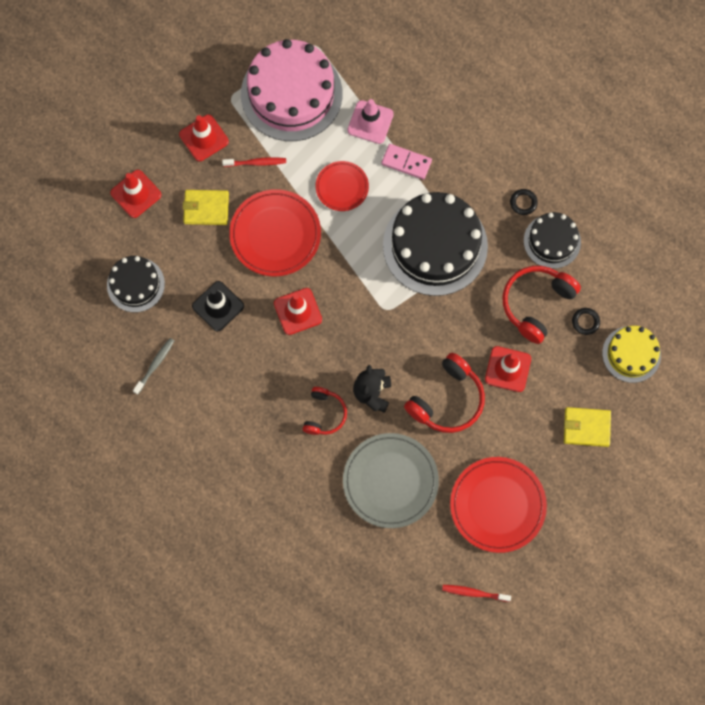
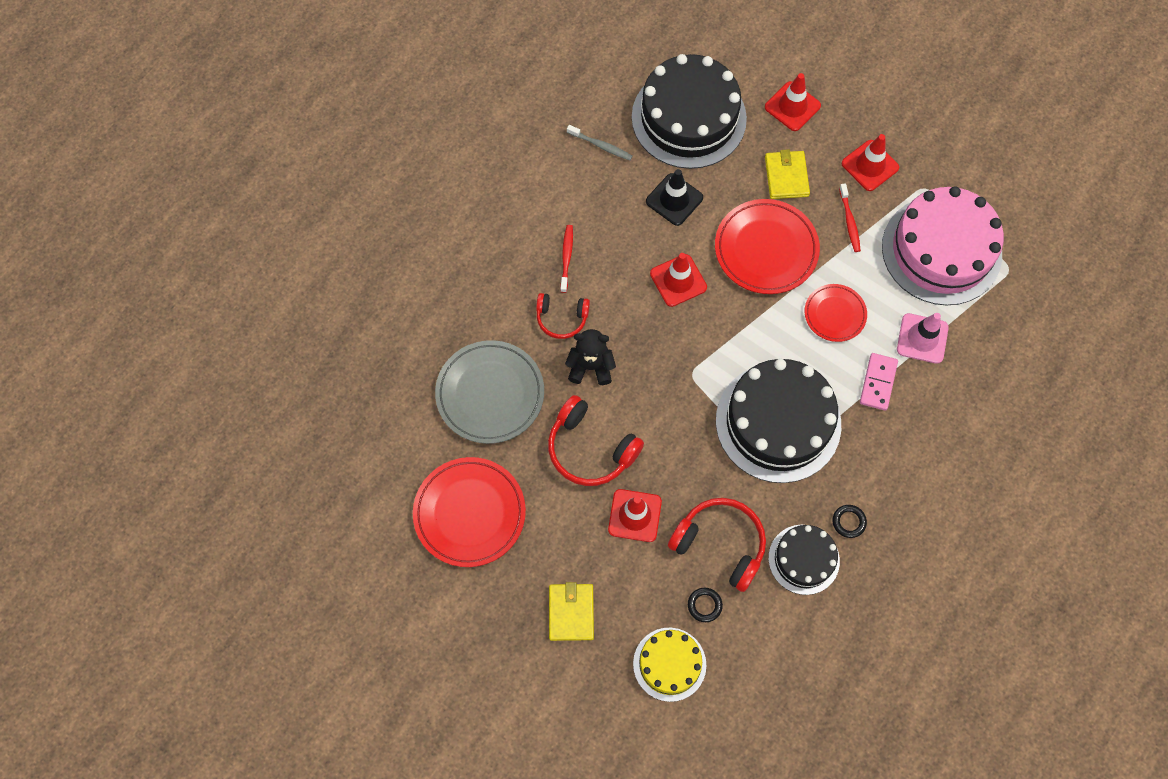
camera: 85 degrees right, 5 degrees down
black cake [107,256,165,312] -> black cake [632,54,747,169], size x1.83
red toothbrush [442,585,511,602] -> red toothbrush moved to [560,225,573,293]

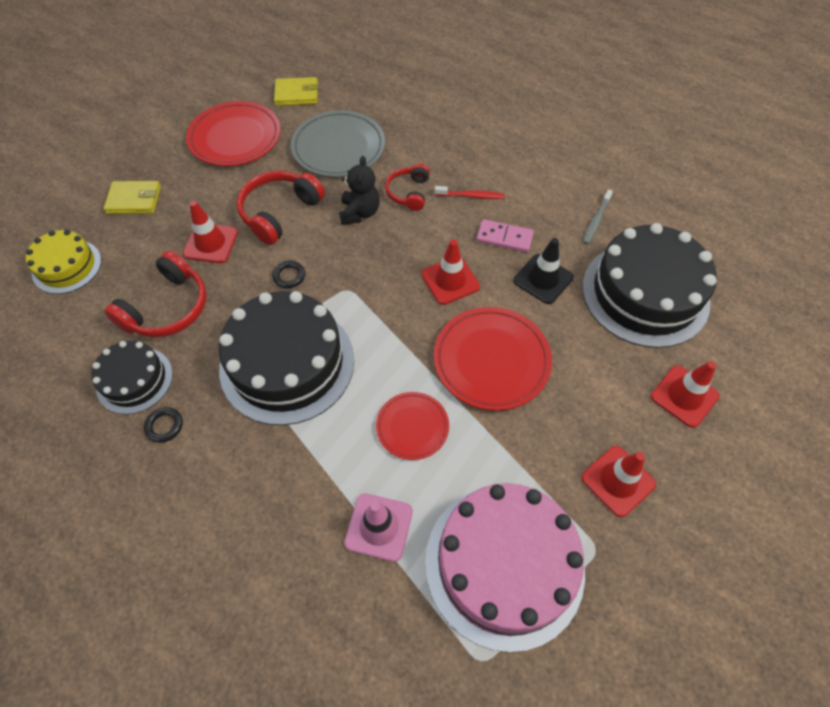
camera: 90 degrees right, 10 degrees down
black ring [688,588,723,622] -> black ring moved to [272,261,305,288]
yellow wallet [765,149,810,199] -> yellow wallet moved to [274,77,318,106]
red toothbrush [839,183,861,252] -> none
pink domino [860,353,898,411] -> pink domino moved to [477,219,534,253]

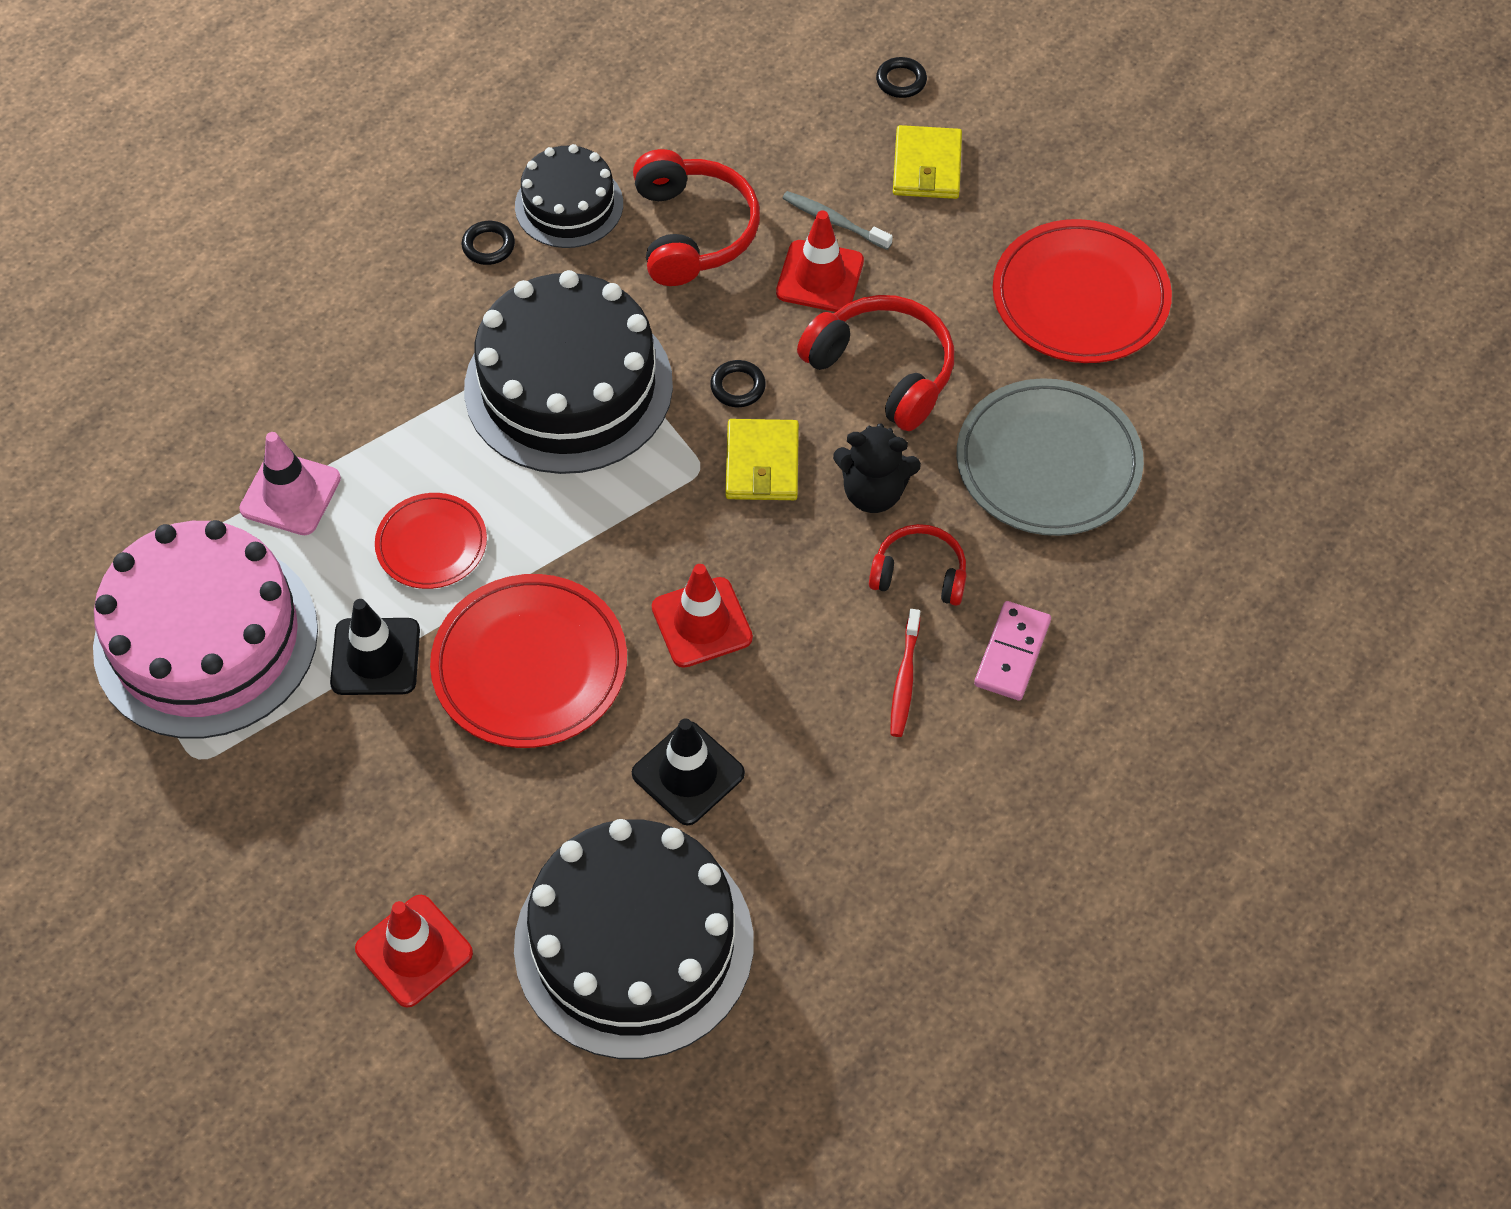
camera: 95 degrees right, 0 degrees up
yellow cake [26,230,101,294] -> none
red headphones [104,251,207,337] -> red headphones turned 135 degrees counterclockwise [633,149,760,286]
yellow wallet [274,77,318,106] -> yellow wallet moved to [725,419,799,500]
pink domino [477,219,534,253] -> pink domino moved to [974,601,1051,700]
red traffic cone [581,446,656,517] -> none
grey toothbrush [583,190,613,244] -> grey toothbrush moved to [782,191,893,250]
none -> black traffic cone [330,599,420,695]
none -> black ring [876,57,927,98]

